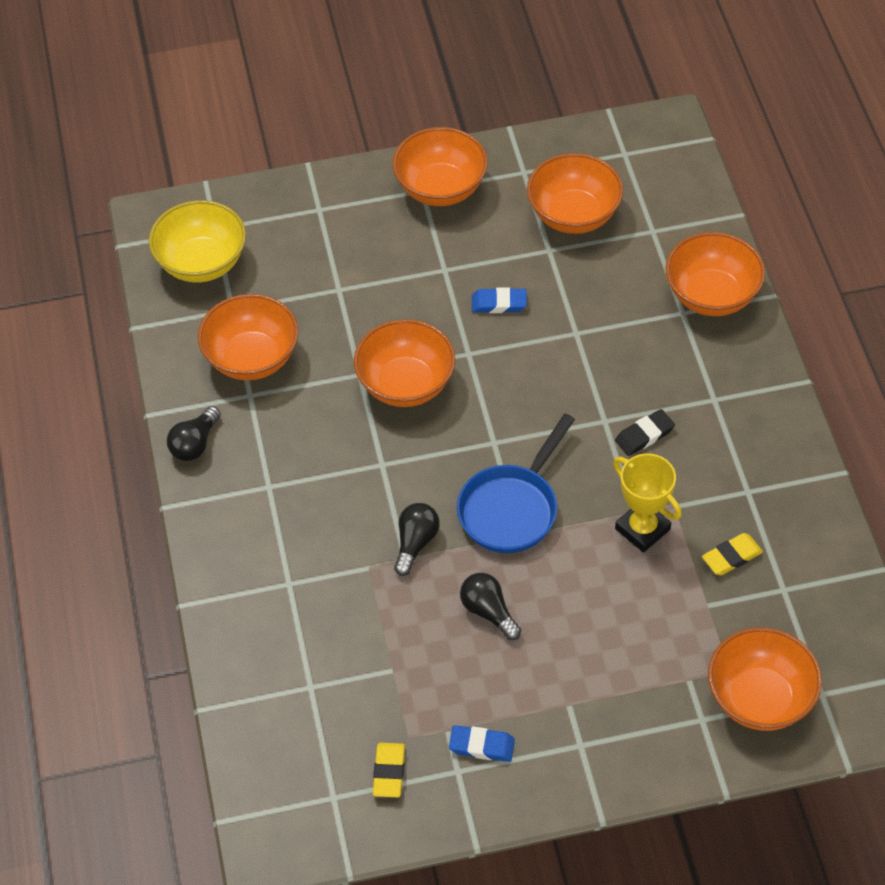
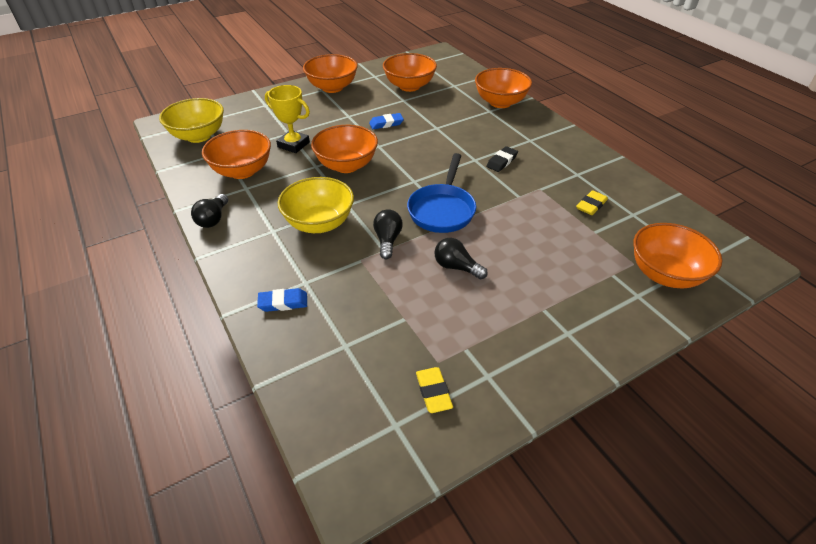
camera: 20 degrees left, 10 degrees down
blue eraser [449,725,515,762] -> blue eraser moved to [257,288,307,312]
yellow trophy [613,453,682,553] -> yellow trophy moved to [265,85,310,153]
none -> yellow bowl [278,177,354,233]

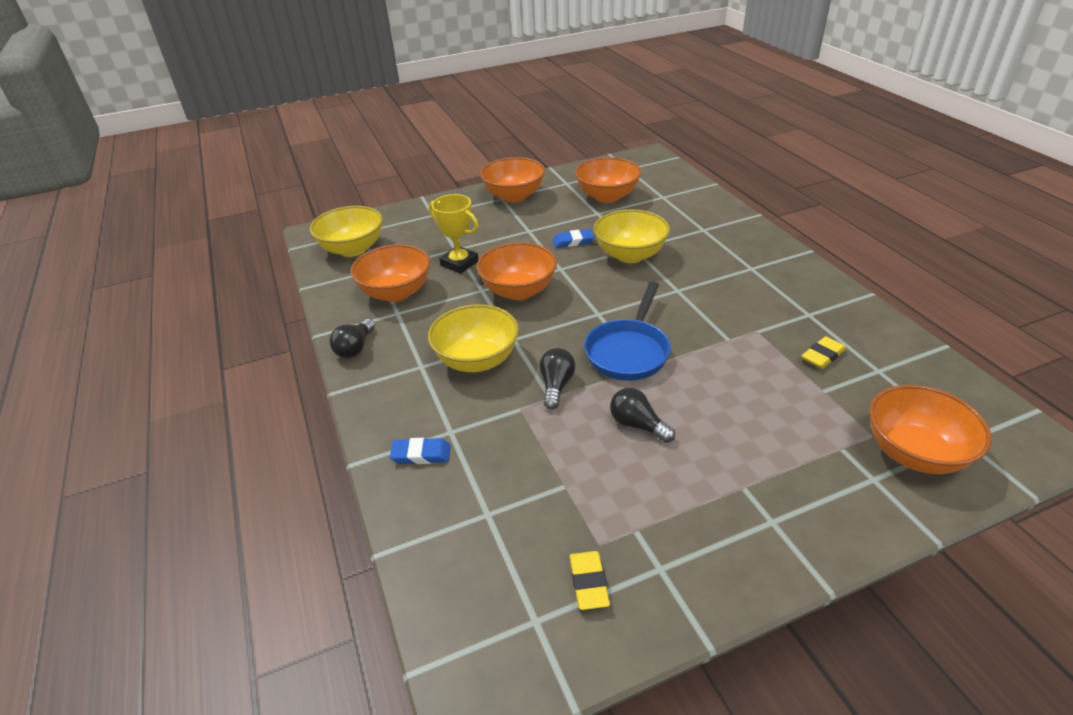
camera: 10 degrees right, 5 degrees down
orange bowl [475,68,532,108] -> none
black eraser [486,146,518,172] -> none
none -> yellow bowl [594,209,670,263]

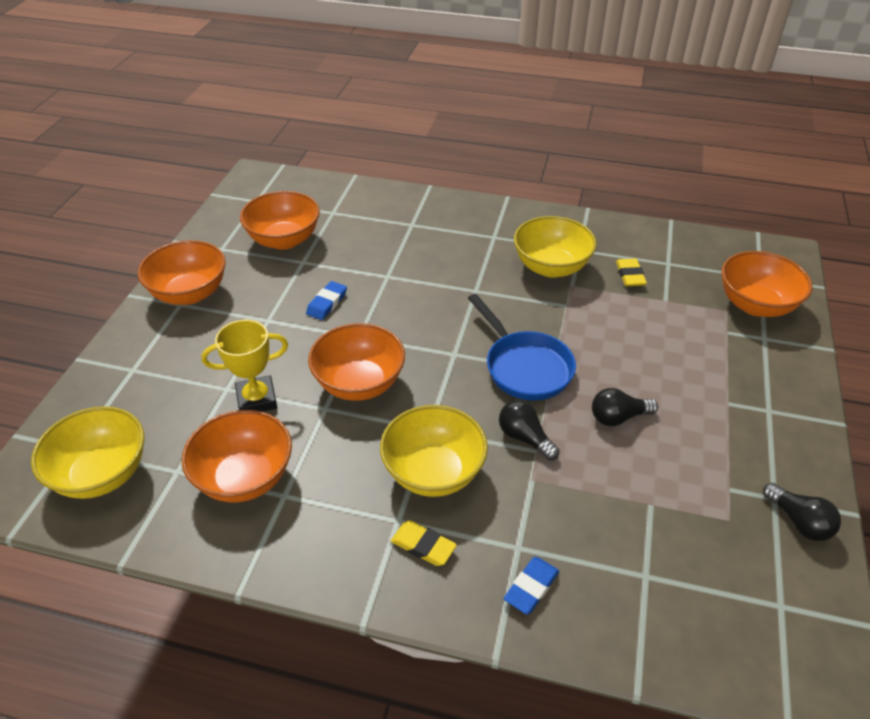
camera: 55 degrees left, 5 degrees up
black light bulb [330,319,375,358] -> black light bulb moved to [763,483,841,541]
yellow eraser [569,551,610,610] -> yellow eraser moved to [391,520,457,566]
yellow bowl [594,209,670,263] -> yellow bowl moved to [514,216,597,278]

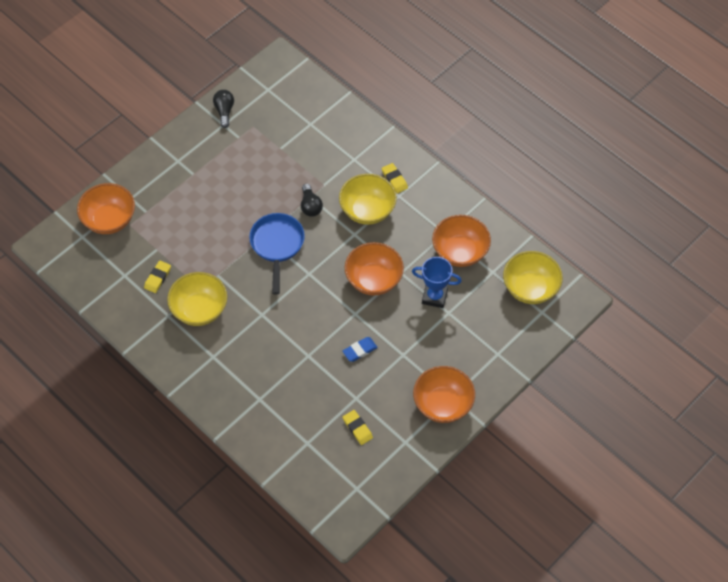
camera: 150 degrees left, 15 degrees up
yellow trophy [201,320,288,412] -> blue trophy [412,257,462,308]
orange bowl [240,191,320,250] -> yellow eraser [343,410,373,445]
blue eraser [503,557,559,615] -> none
black light bulb [592,388,658,426] -> none

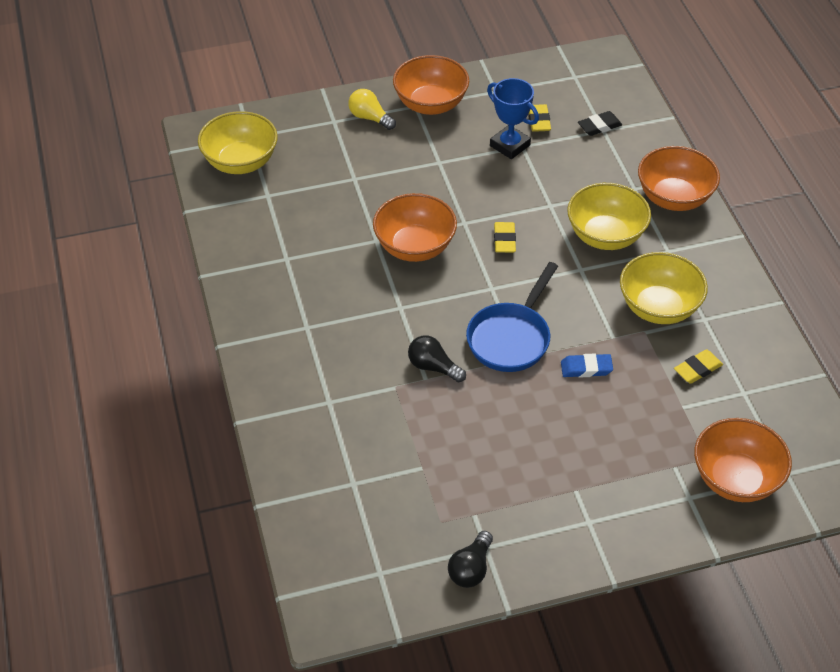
camera: 150 degrees left, 10 degrees down
black light bulb [301,184,323,217] -> black light bulb turned 75 degrees counterclockwise [408,335,466,382]
yellow bowl [339,174,397,225] -> yellow bowl moved to [567,183,651,250]
blue eraser [342,337,378,362] -> blue eraser moved to [561,354,613,377]
yellow eraser [382,163,408,193] -> yellow eraser moved to [494,222,516,253]
blue trophy [412,257,462,308] -> blue trophy moved to [487,78,539,159]
orange bowl [432,215,491,267] -> orange bowl moved to [638,146,720,211]
none -> yellow light bulb [348,89,396,130]
none -> black eraser [578,111,622,136]

